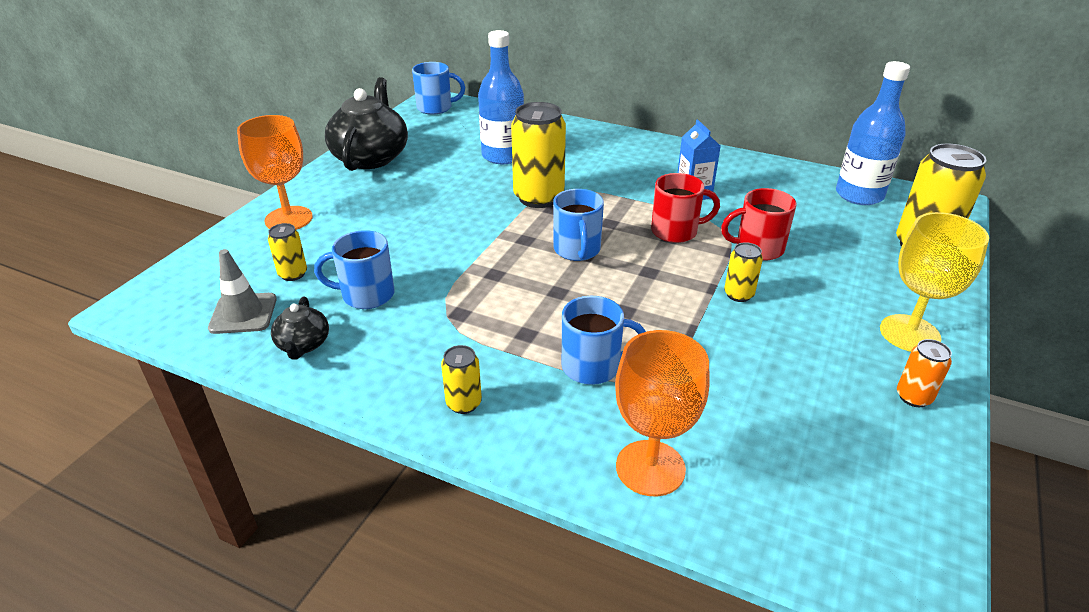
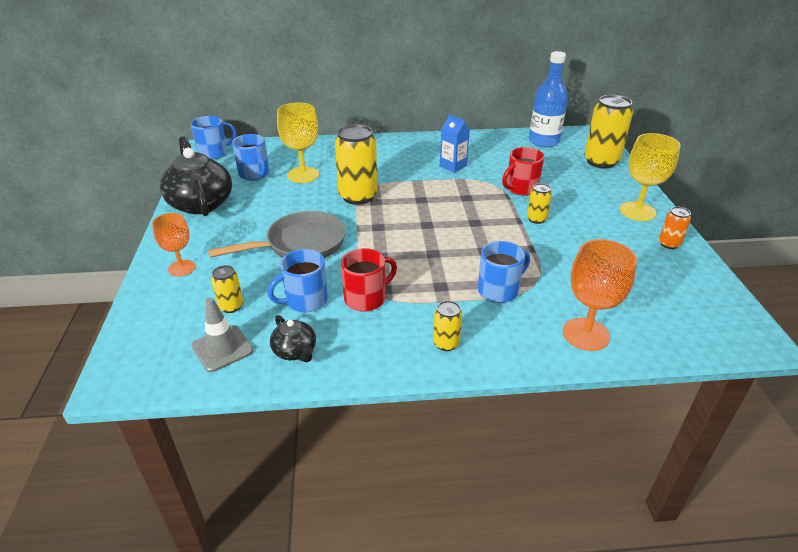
camera: 30 degrees left, 0 degrees up
orange goblet [237,115,313,230] -> orange goblet [152,213,195,277], size x0.66
blue bottle [478,30,524,164] -> yellow goblet [277,102,319,183]
blue mug [553,189,604,261] -> blue mug moved to [232,134,269,181]
red mug [651,173,720,243] -> red mug moved to [341,248,397,312]
none -> grey pan [208,211,346,258]

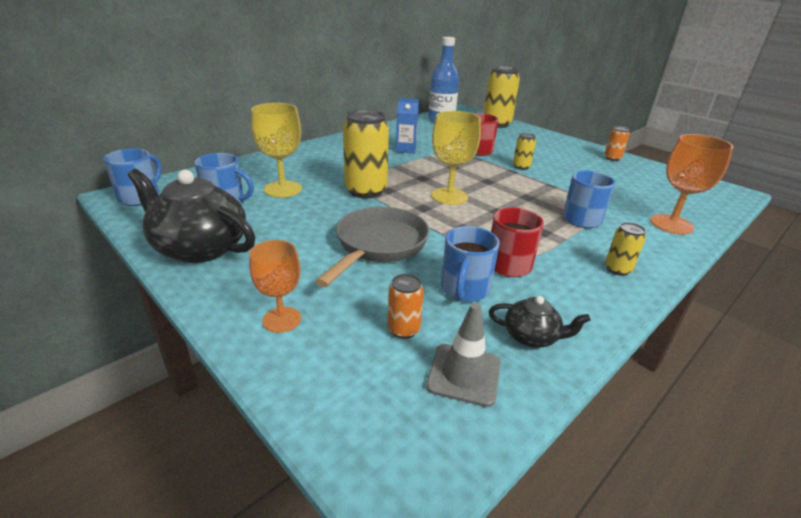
camera: 40 degrees left, 5 degrees down
yellow can [211,265,243,313] -> orange can [388,274,424,339]
yellow goblet [620,133,680,221] -> yellow goblet moved to [431,111,481,205]

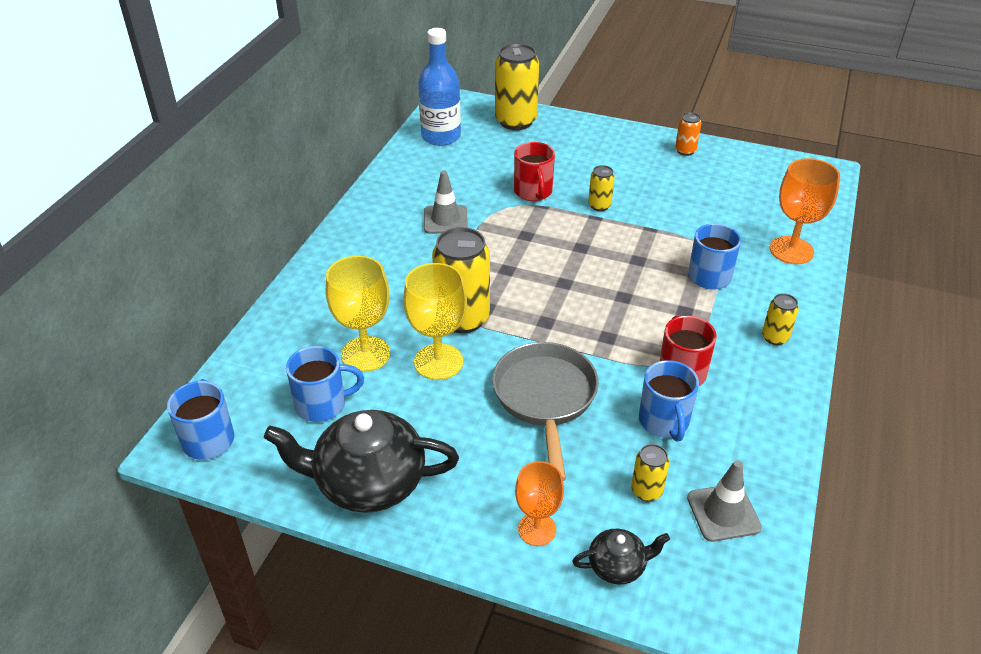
camera: 25 degrees left, 10 degrees up
orange can [388,274,424,339] -> yellow can [631,444,670,501]
blue carton [396,98,419,154] -> grey traffic cone [424,170,468,234]
yellow goblet [431,111,481,205] -> yellow goblet moved to [403,263,467,380]
black teapot [489,296,591,348] -> black teapot moved to [572,529,670,585]

